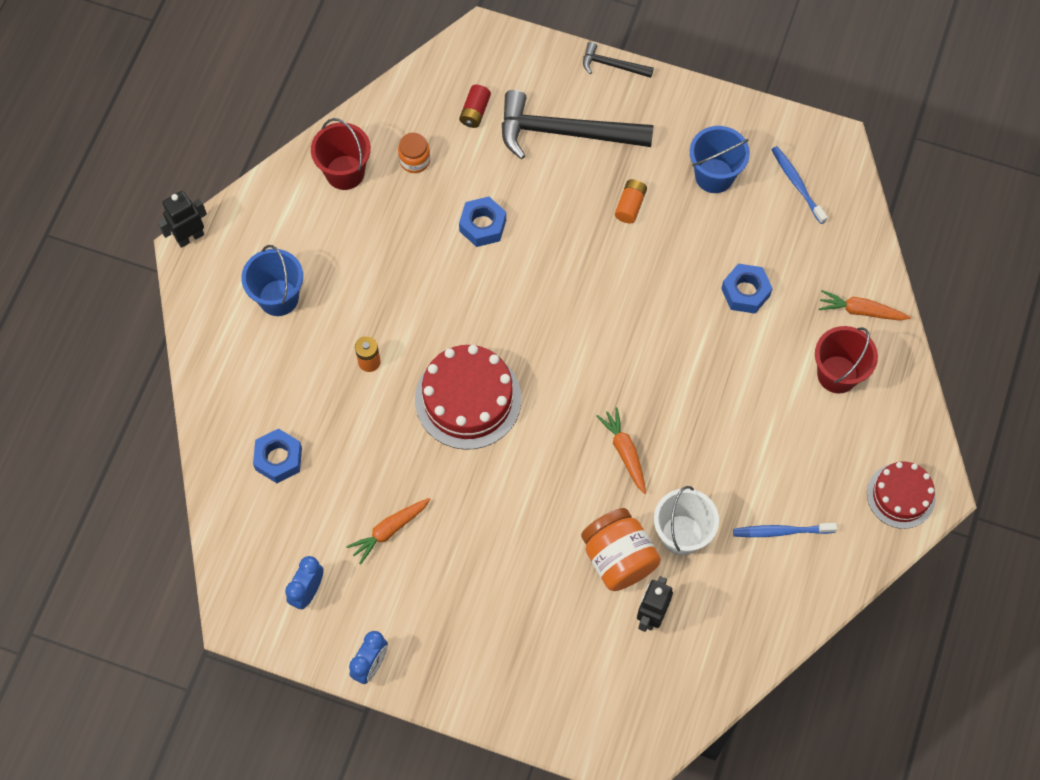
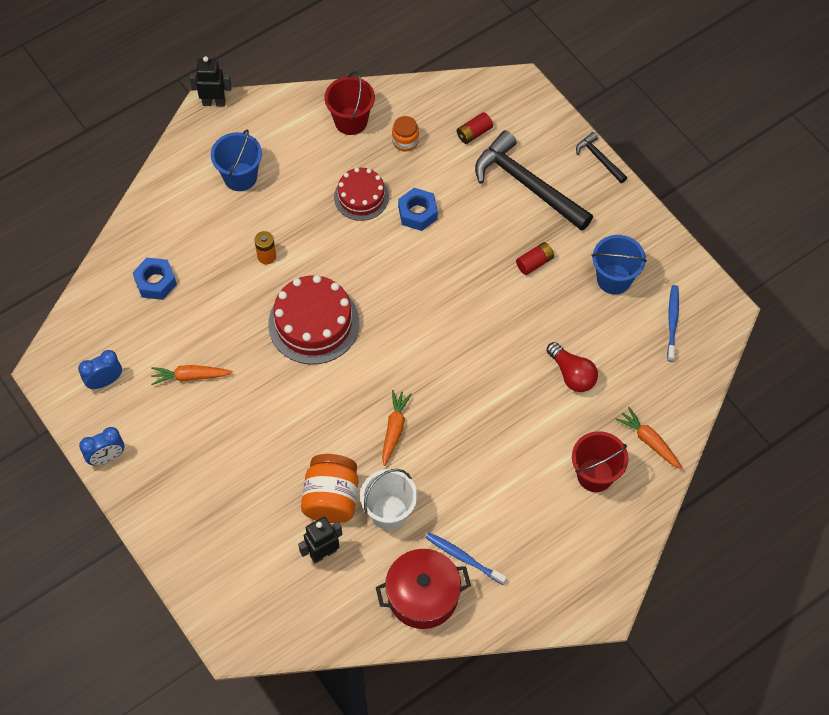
camera: 35 degrees right, 5 degrees down
orange battery [615,179,647,223] -> red battery [516,242,554,275]
blue nut [721,264,773,314] -> red light bulb [546,342,598,392]
red cake [867,461,936,529] -> red cake moved to [334,167,389,221]
none -> red pot [376,549,471,629]

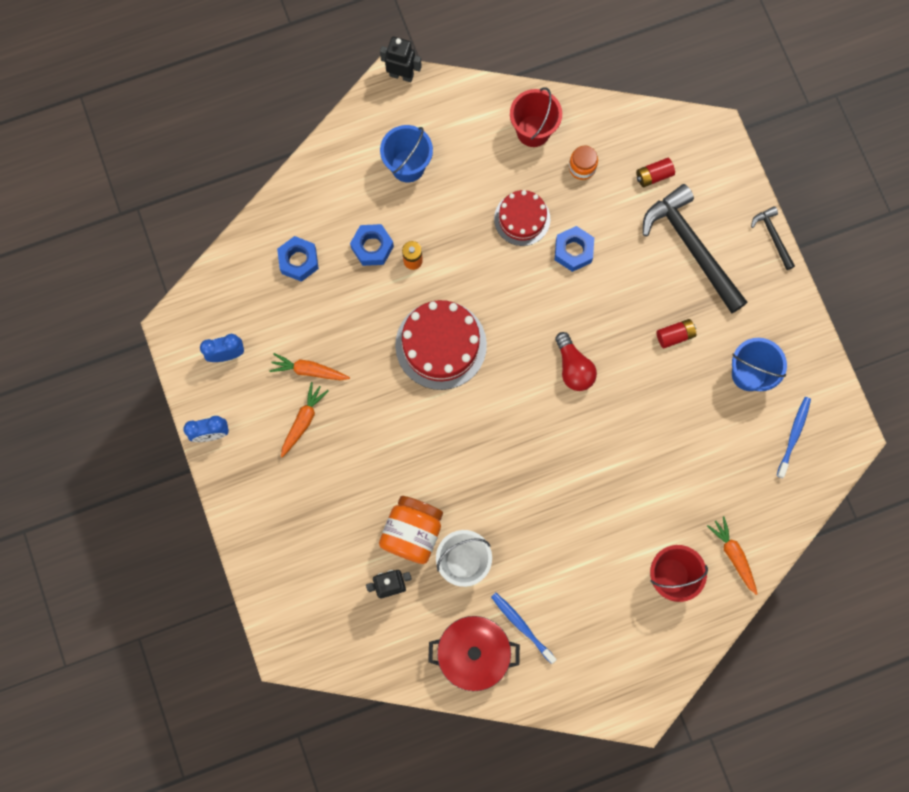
camera: 15 degrees right, 15 degrees up
orange carrot [382,390,412,466] -> orange carrot moved to [281,382,329,457]
red light bulb [546,342,598,392] -> red light bulb moved to [555,332,597,391]
none -> blue nut [350,224,394,266]

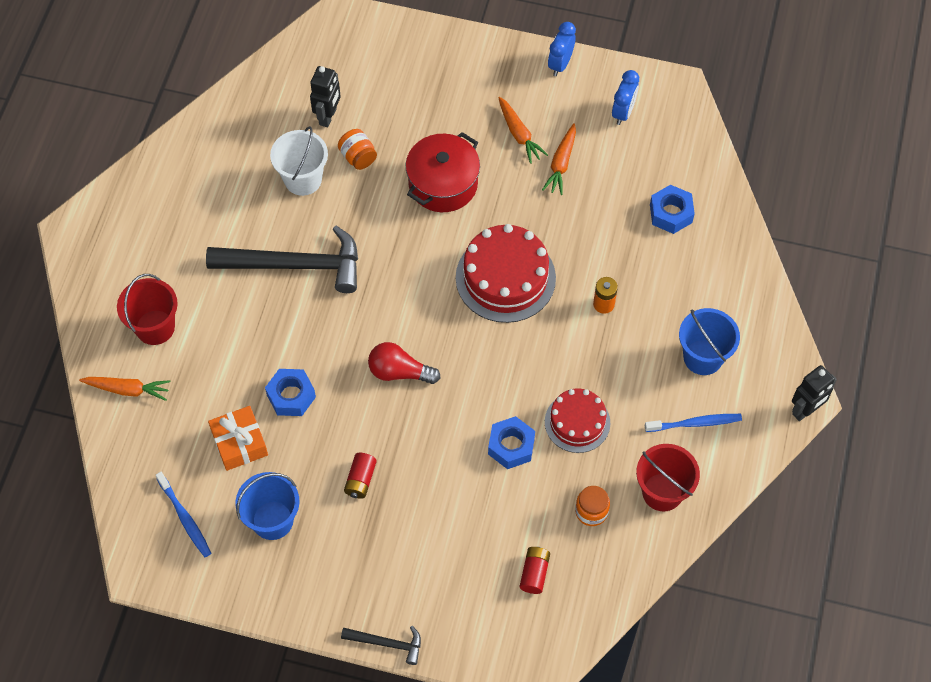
camera: 125 degrees right, 15 degrees down
orange carrot [269,353,350,380] -> orange carrot turned 150 degrees clockwise [542,123,576,195]
blue nut [350,224,394,266] -> blue nut moved to [265,369,316,416]
orange jar [379,496,443,564] -> orange jar [338,129,377,170], size x0.56
red pot [428,616,520,691] -> red pot moved to [406,132,480,212]
blue toothbrush [491,593,557,664] -> blue toothbrush moved to [645,414,742,432]
black hammer [643,184,748,313] -> black hammer moved to [206,226,358,293]
none -> orange gift [208,406,268,471]

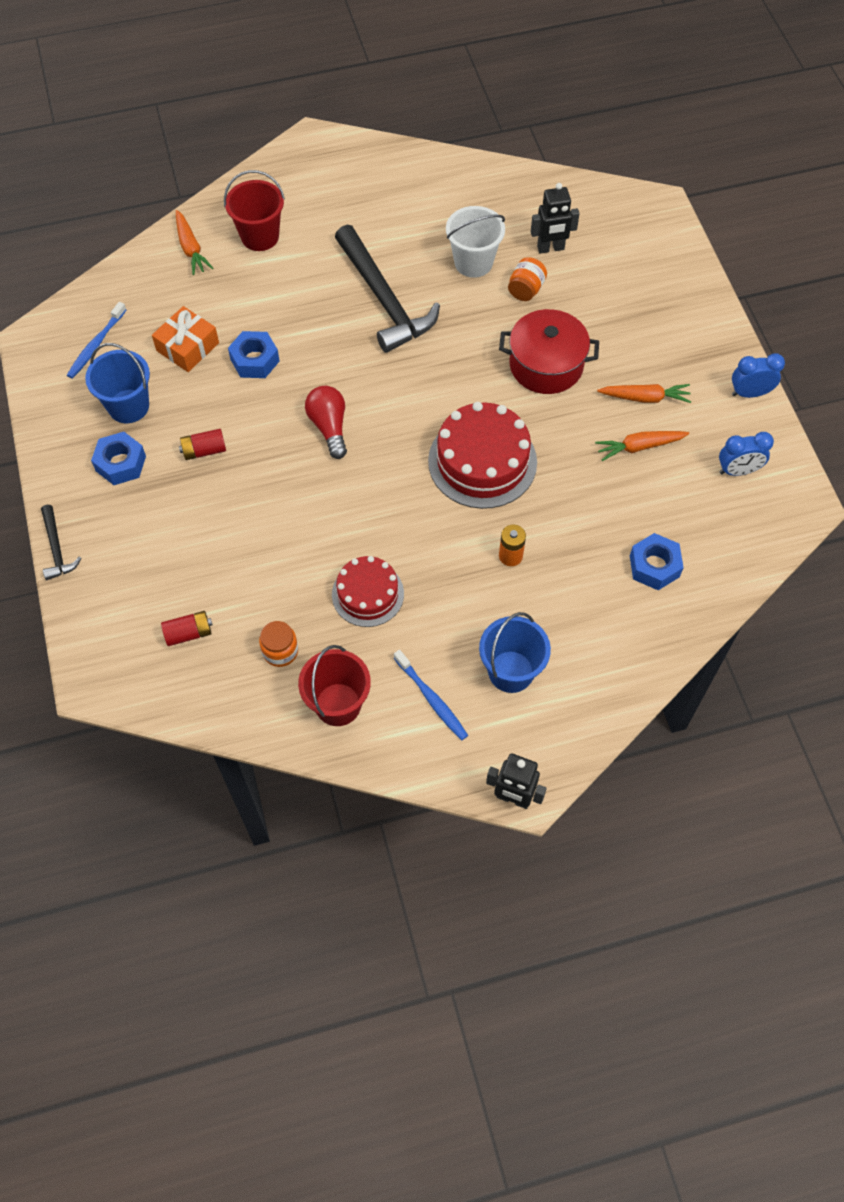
camera: 60 degrees right, 0 degrees up
blue nut [488,416,535,469] -> blue nut moved to [91,432,146,485]
orange carrot [498,97,548,164] -> orange carrot turned 120 degrees counterclockwise [597,384,691,403]

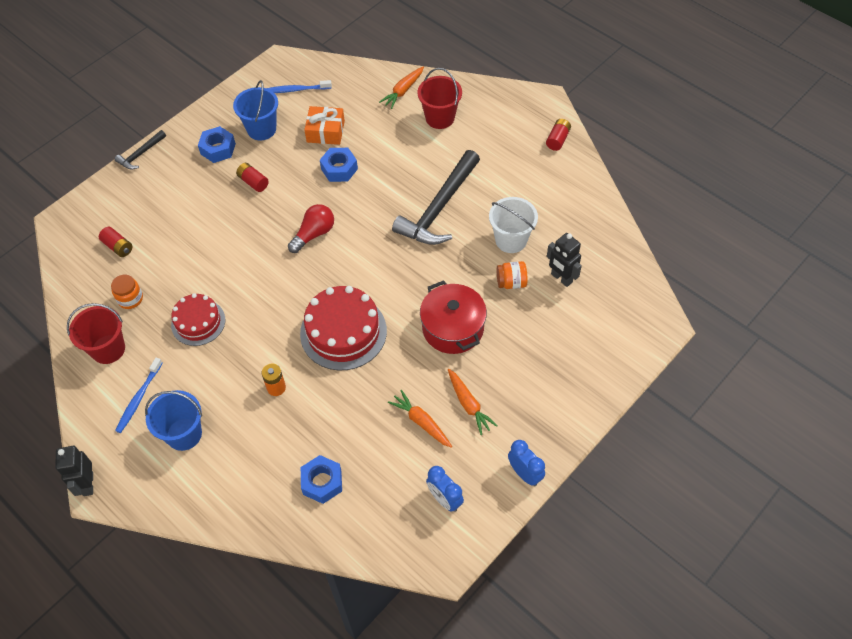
camera: 60 degrees right, 5 degrees down
none -> red battery [546,119,571,151]

